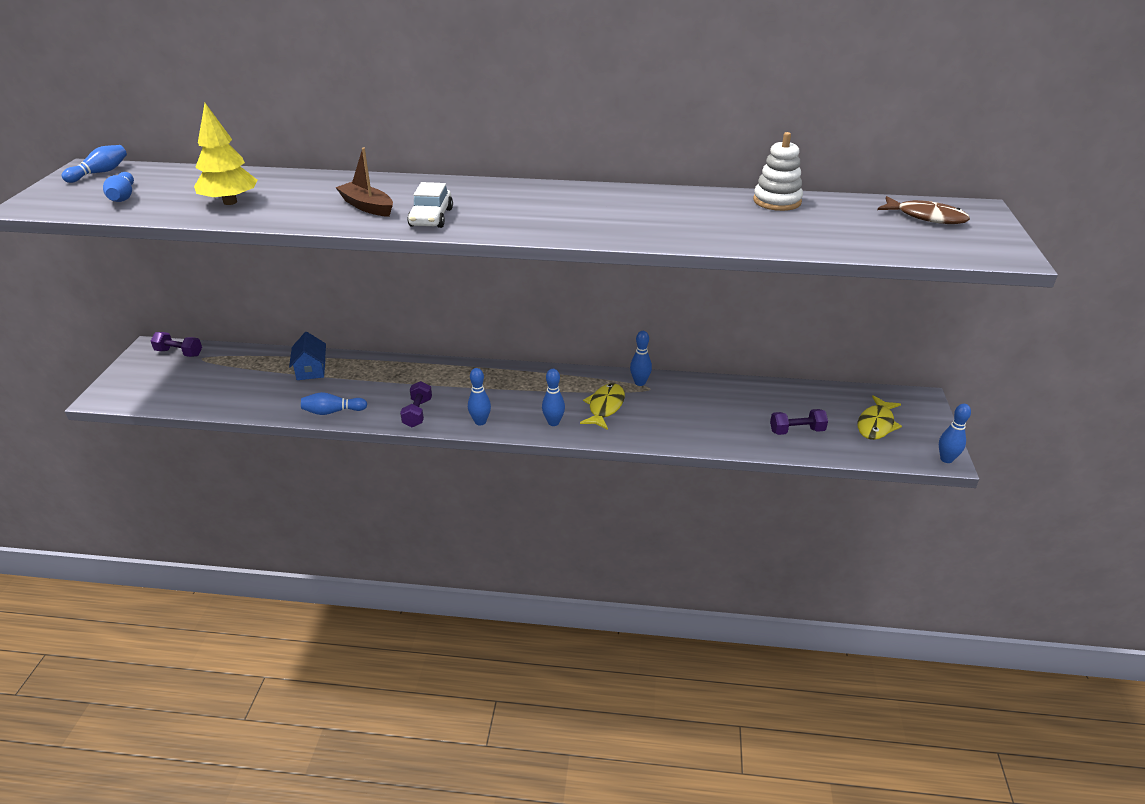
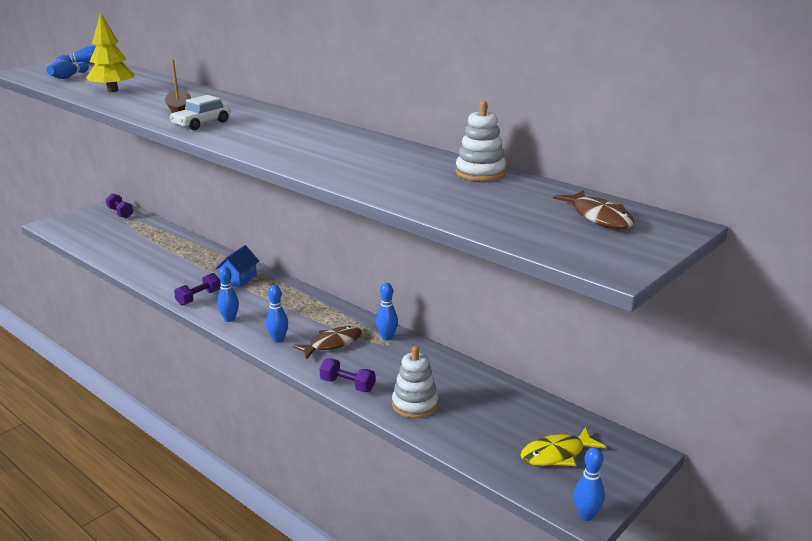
camera: 35 degrees right, 10 degrees down
blue house [289,332,326,380] -> blue house moved to [215,245,259,288]
blue bowling pin [301,392,367,415] -> none
yellow fish [580,383,625,430] -> brown fish [292,326,362,359]
purple dumbbell [770,409,828,435] -> purple dumbbell moved to [319,359,375,392]
none -> white stacking toy [392,346,438,418]

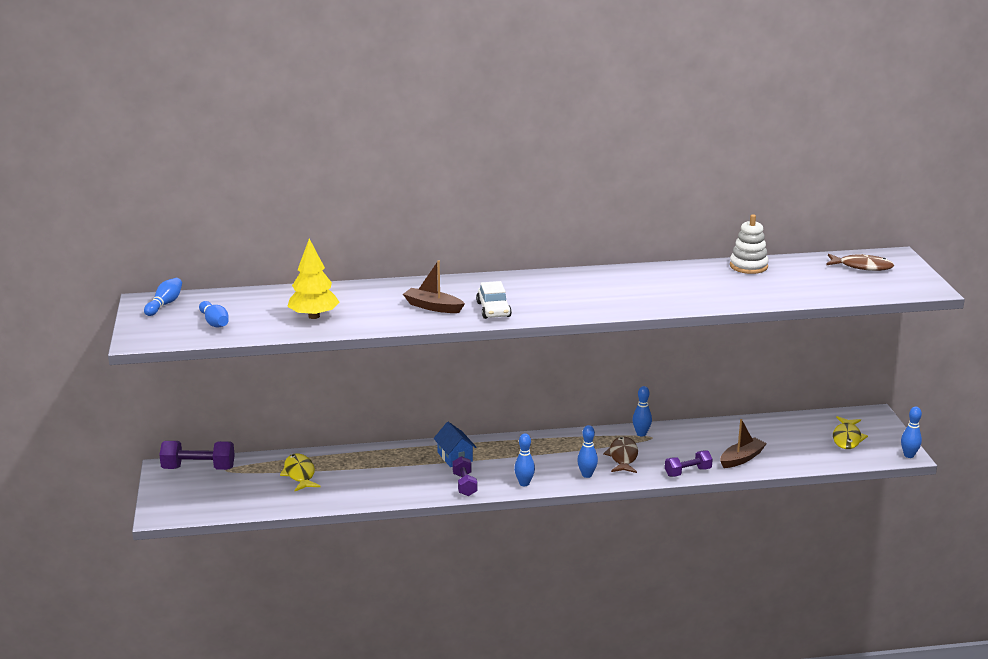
camera: 50 degrees left, 0 degrees up
purple dumbbell [106,193,133,218] -> purple dumbbell [159,441,235,470], size x1.53
white stacking toy [392,346,438,418] -> brown boat [720,419,767,468]
none -> yellow fish [280,454,320,491]

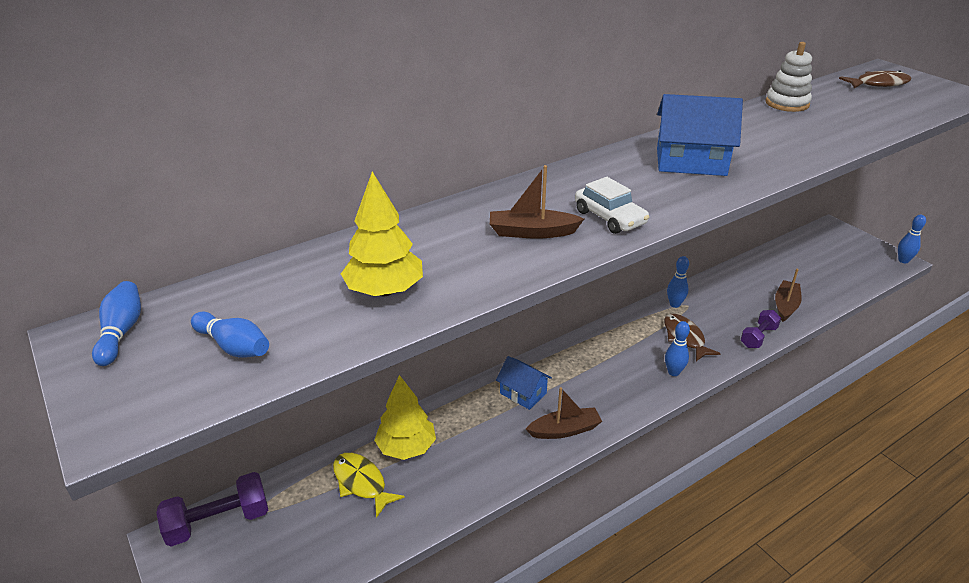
camera: 25 degrees left, 10 degrees up
purple dumbbell [452,456,477,496] -> brown boat [526,387,602,439]
blue bowling pin [514,433,535,486] -> none
yellow fish [833,416,868,449] -> none
none -> yellow tree [374,375,436,460]
none -> blue house [657,94,743,176]

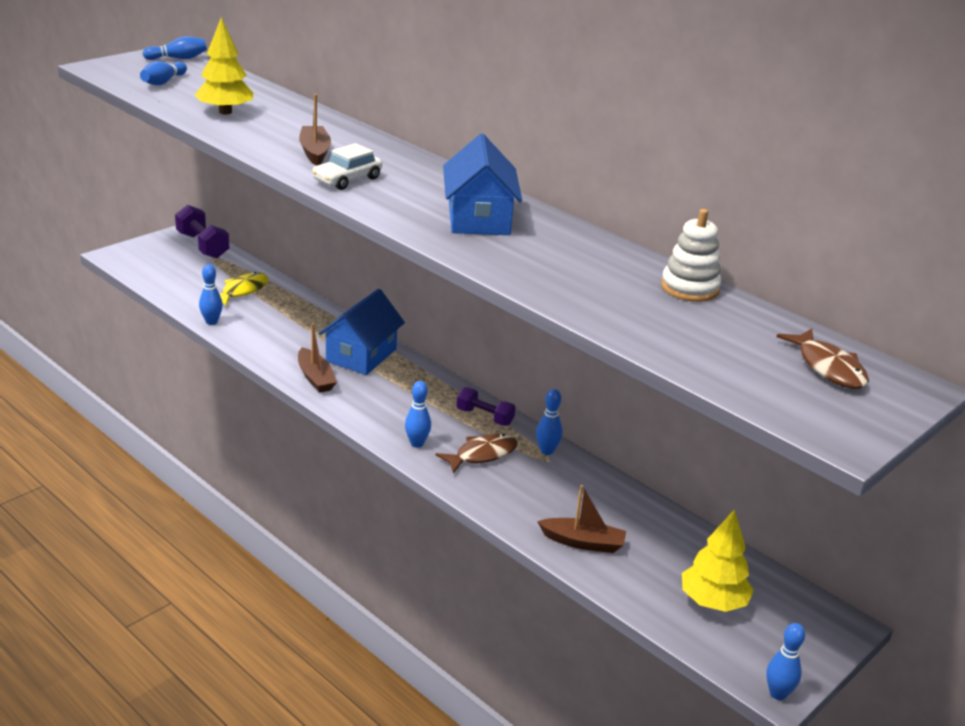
camera: 75 degrees right, 5 degrees down
yellow tree [374,375,436,460] -> yellow tree moved to [682,509,754,612]
blue house [496,356,552,410] -> blue house [318,289,405,375], size x1.61
purple dumbbell [741,310,781,348] -> purple dumbbell moved to [456,387,515,426]
none -> blue bowling pin [199,264,223,325]

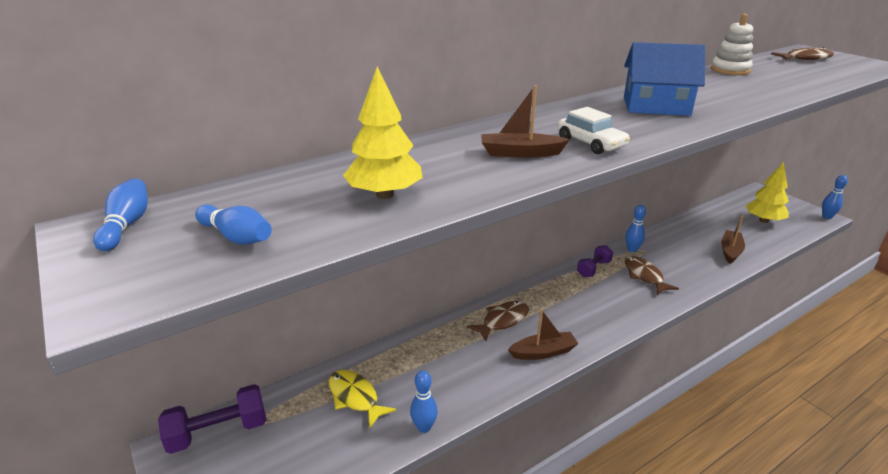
camera: 75 degrees left, 0 degrees up
blue house [318,289,405,375] -> brown fish [467,301,529,341]
blue bowling pin [405,381,431,448] -> none

